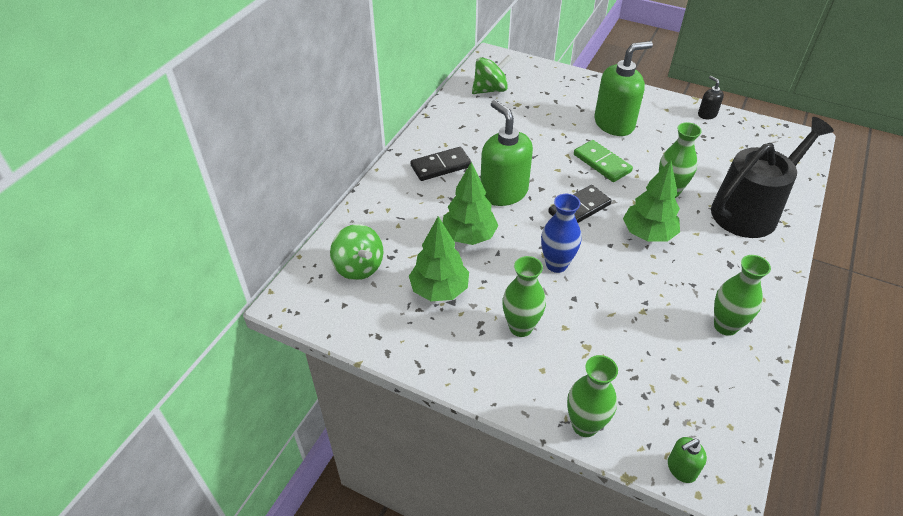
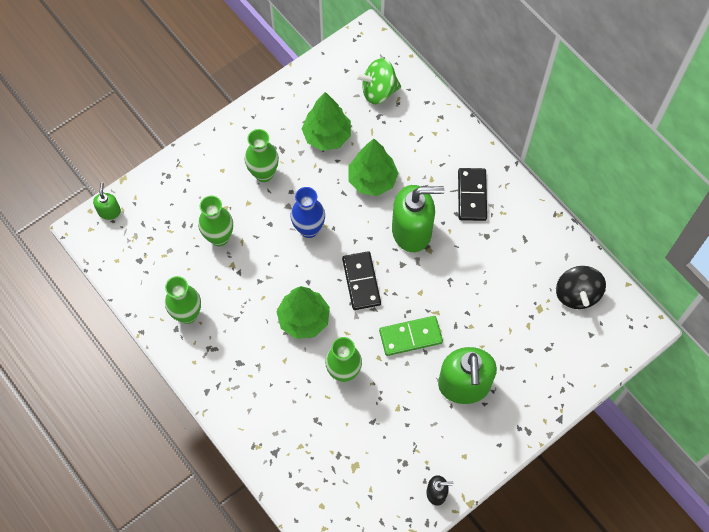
camera: 115 degrees right, 20 degrees up
green spinning top [472,54,512,94] -> black spinning top [556,266,606,309]
green vase [567,355,618,437] -> green vase moved to [198,196,233,246]
black watering can [711,117,834,238] -> none

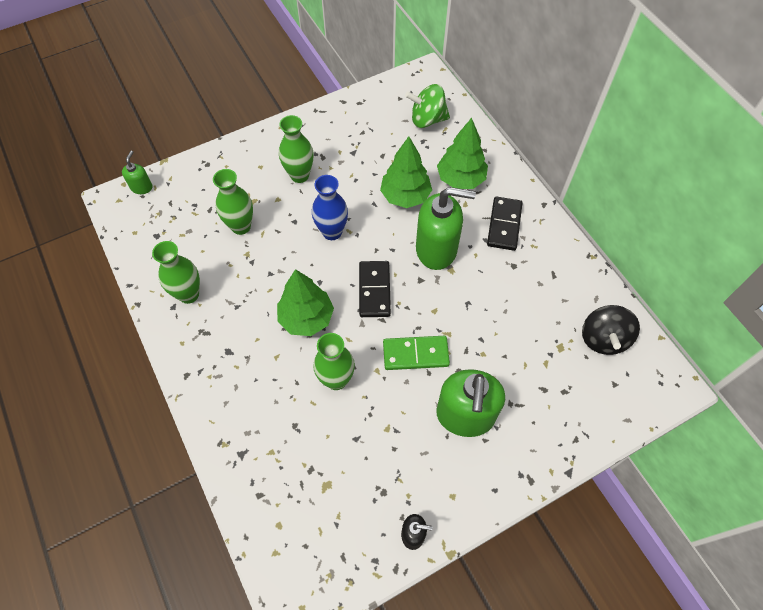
camera: 10 degrees right, 5 degrees down
green tree [302,92,351,151] -> green tree moved to [437,118,488,189]

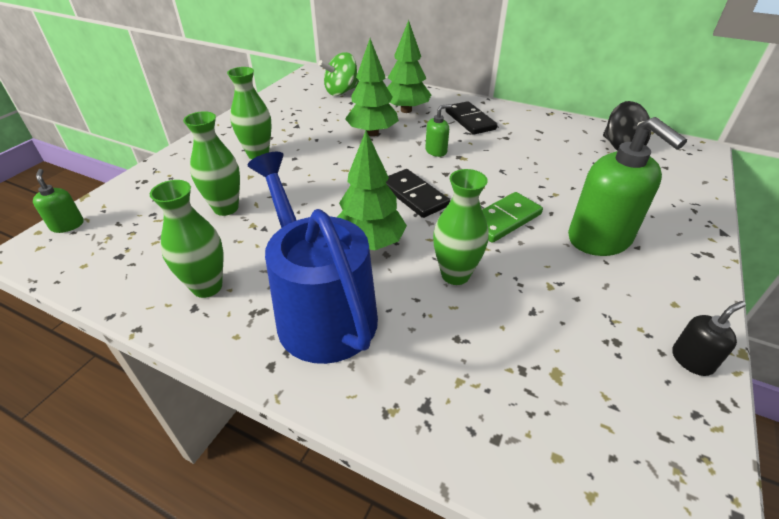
camera: 35 degrees left, 20 degrees down
blue vase [312,175,348,240] -> none
green soap dispenser [416,187,476,270] -> green soap dispenser [425,104,452,157], size x0.46
none -> blue watering can [248,152,378,364]

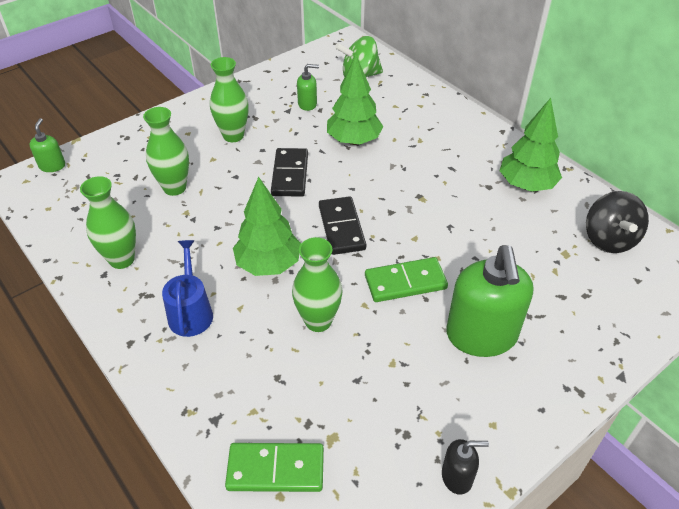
camera: 25 degrees right, 5 degrees up
blue watering can [248,152,378,364] -> blue watering can [162,240,213,337], size x0.53
green tree [387,20,431,113] -> green tree moved to [500,98,562,192]
green soap dispenser [425,104,452,157] -> green soap dispenser moved to [297,64,319,111]
black domino [445,101,497,135] -> black domino moved to [271,148,308,197]
none -> green domino [225,443,324,492]

